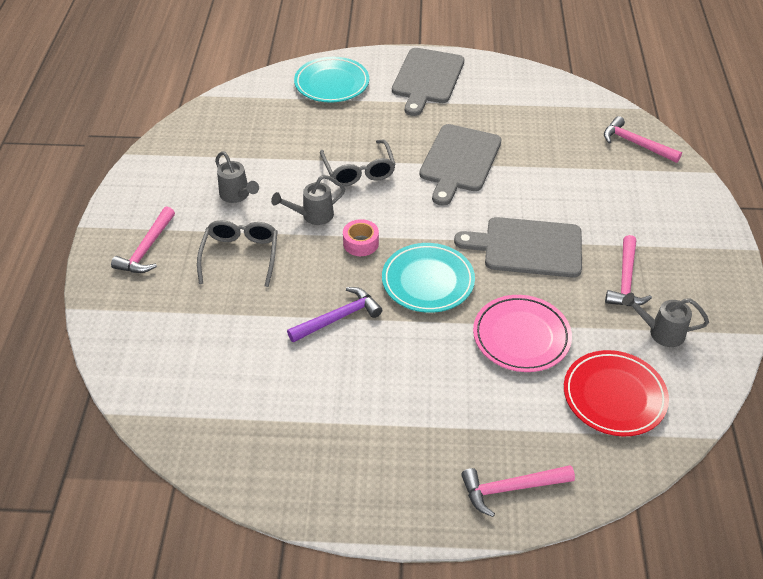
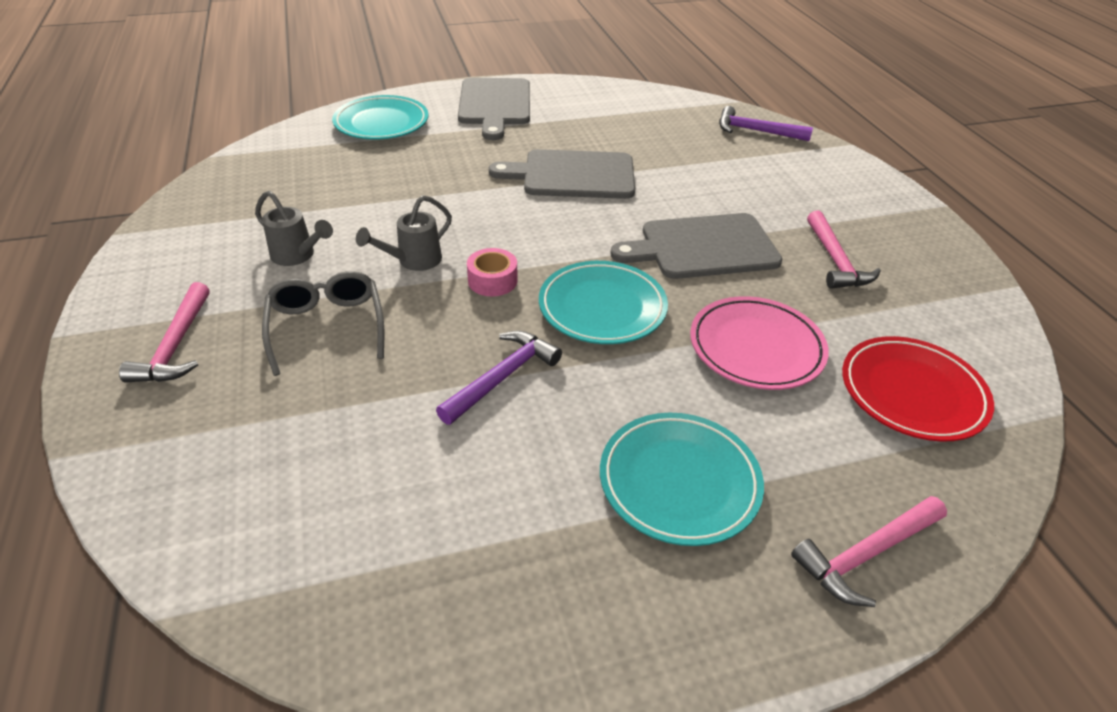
camera: 20 degrees left, 5 degrees down
grey glasses [320,140,396,186] -> none
grey cutting board [419,124,501,206] -> grey cutting board turned 90 degrees clockwise [489,149,635,199]
pink hammer [604,116,682,163] -> purple hammer [719,106,813,141]
grey watering can [622,293,709,347] -> none
none -> turquoise plate [600,413,764,546]

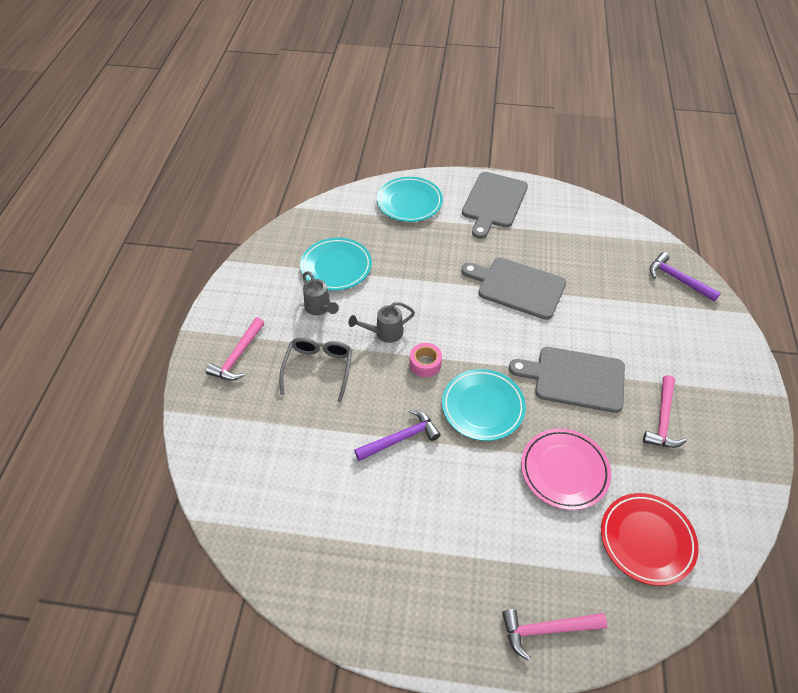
camera: 25 degrees right, 10 degrees up
turquoise plate [600,413,764,546] -> turquoise plate moved to [300,238,372,291]

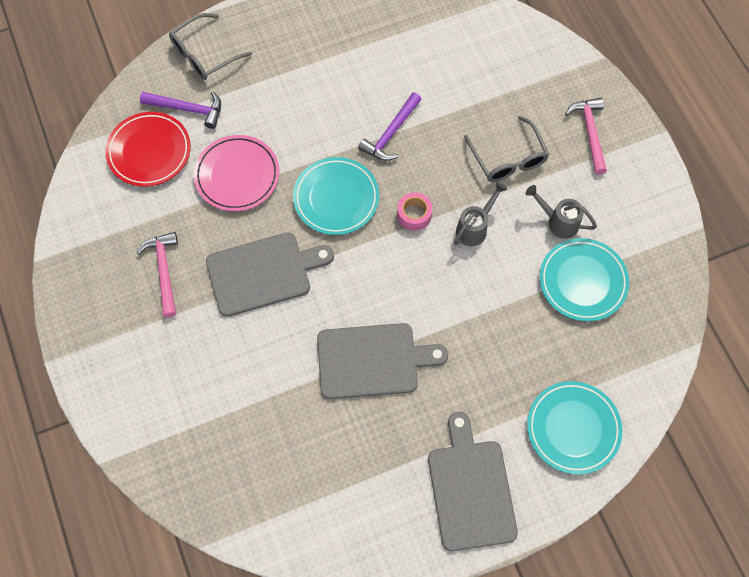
camera: 150 degrees right, 15 degrees up
pink hammer [502,609,607,661] -> grey glasses [169,13,252,80]
purple hammer [649,252,721,302] -> purple hammer moved to [140,91,221,129]

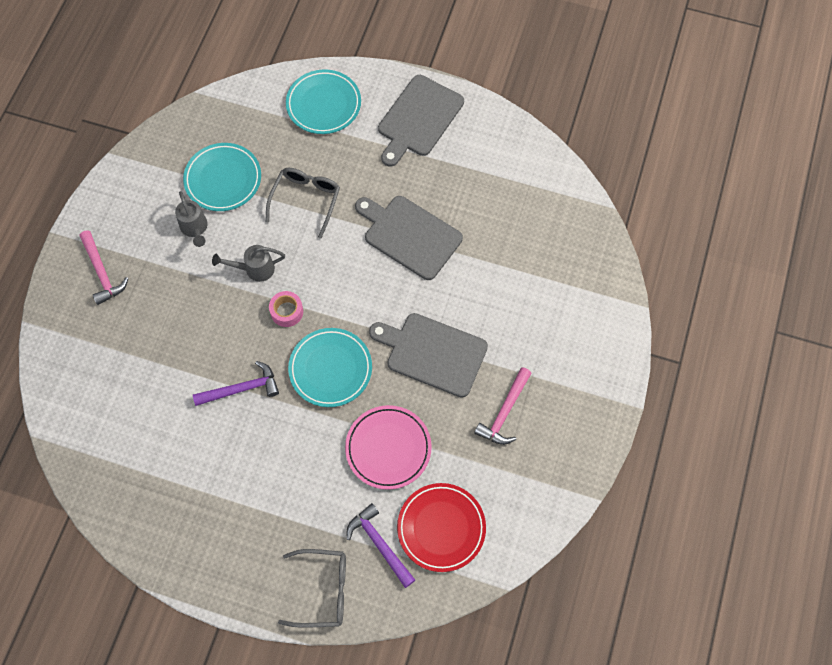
camera: 140 degrees left, 0 degrees up
grey glasses [464,116,549,182] -> grey glasses moved to [266,168,340,239]
pink hammer [565,98,607,175] -> pink hammer turned 60 degrees counterclockwise [80,230,129,305]

